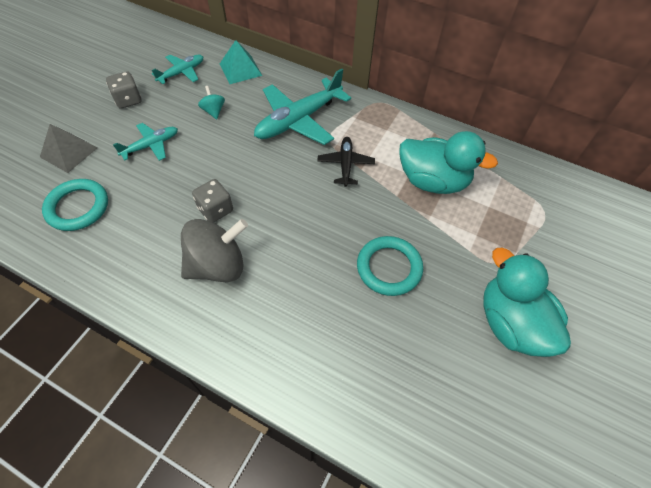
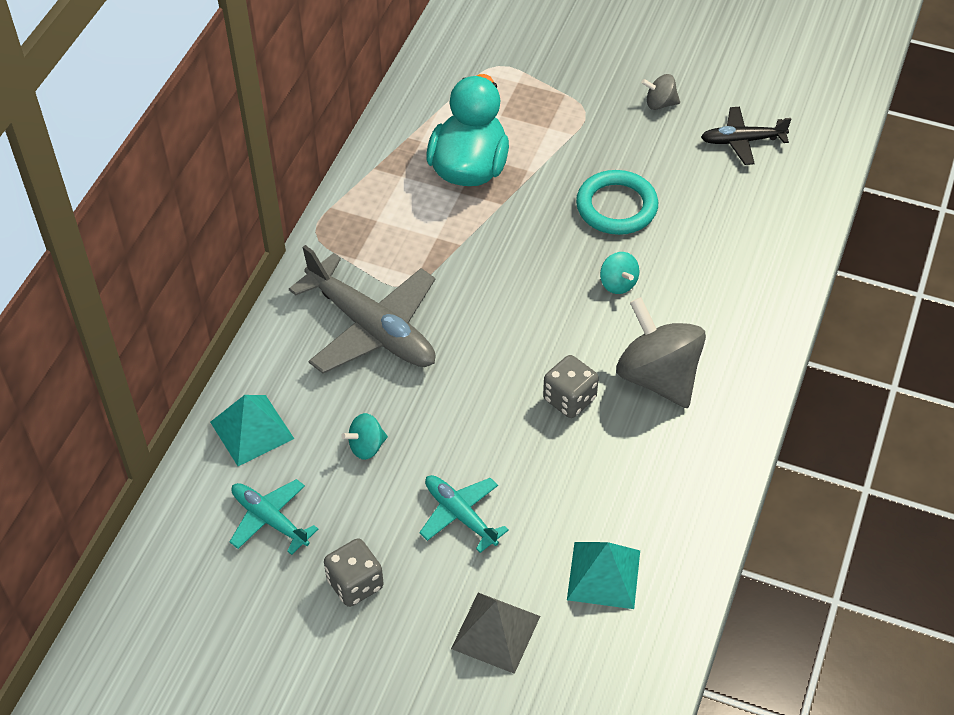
camera: 95 degrees left, 5 degrees down
turquoise ring [42,179,108,231] -> turquoise pyramid [567,542,640,609]
turquoise plane [254,68,351,145] -> grey plane [289,245,435,373]
black plane [317,137,375,187] -> black plane moved to [701,107,791,165]
turquoise duck [483,248,571,357] -> grey spinning top [641,74,680,110]
none -> turquoise spinning top [600,252,639,294]

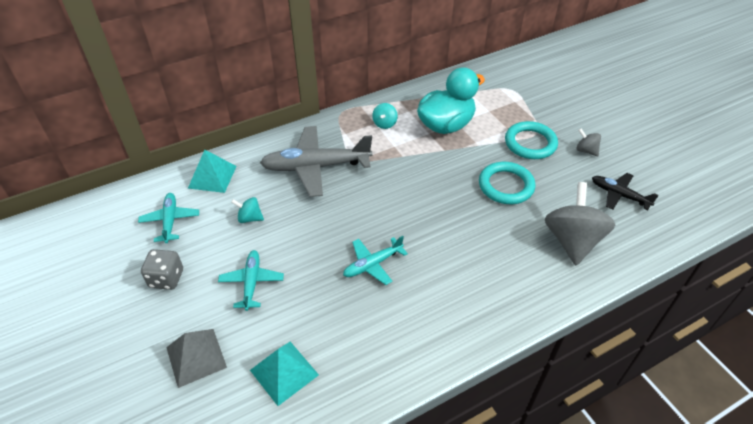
camera: 40 degrees right, 5 degrees down
grey plane [289,245,435,373] -> grey plane turned 90 degrees clockwise [260,126,372,197]
grey dice [543,355,599,418] -> turquoise plane [343,236,408,285]
turquoise spinning top [600,252,639,294] -> turquoise spinning top moved to [372,103,398,129]
grey spinning top [616,297,706,408] -> grey spinning top moved to [545,182,615,265]
none -> turquoise ring [505,121,558,159]

